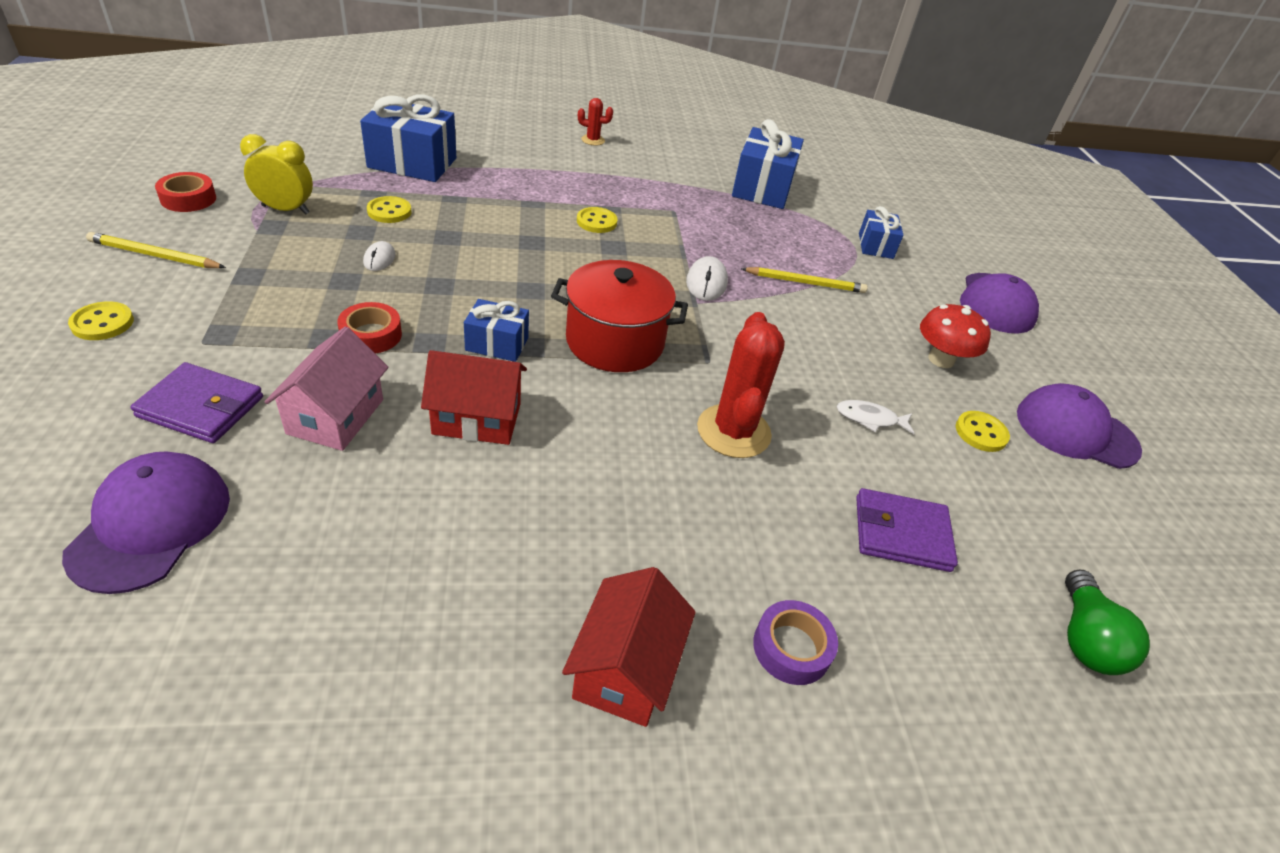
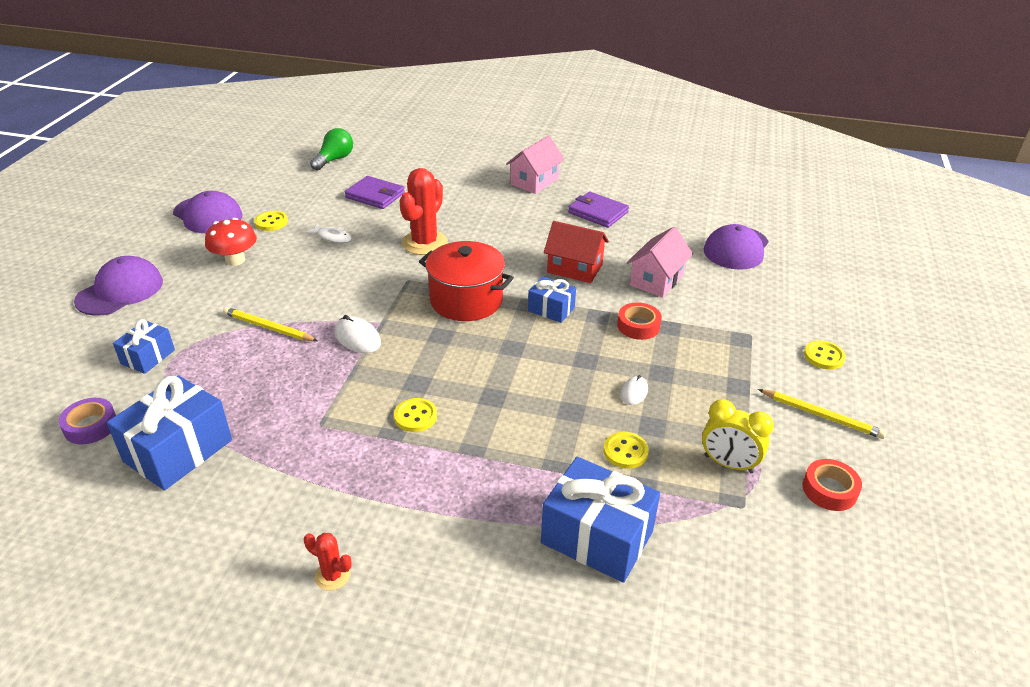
camera: 155 degrees left, 5 degrees down
purple wallet [130,362,263,443] -> purple wallet moved to [568,192,629,228]
red house [562,567,696,727] -> pink house [506,135,565,194]
white mouse [686,256,728,301] -> white mouse turned 75 degrees counterclockwise [334,315,381,353]
purple tape [753,600,838,685] -> purple tape moved to [59,398,116,444]

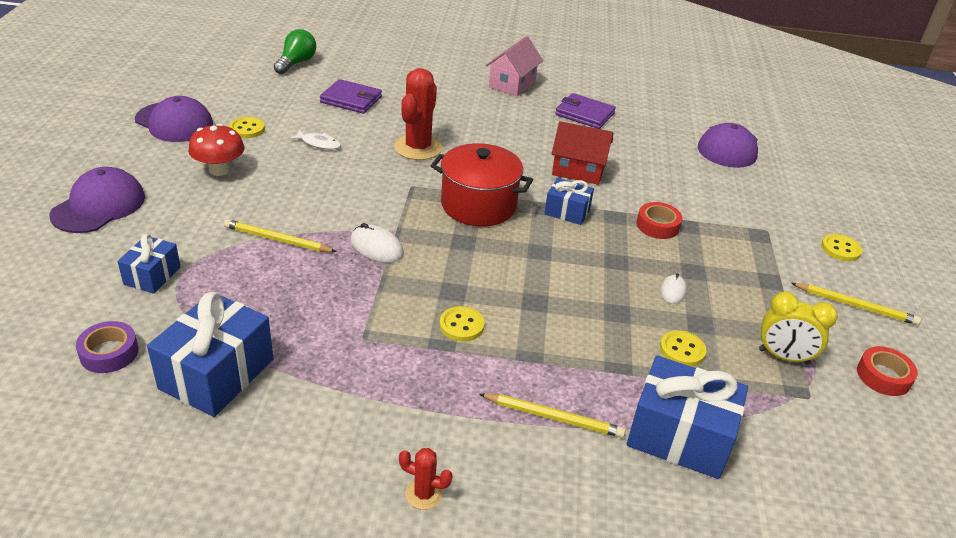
camera: 10 degrees left, 0 degrees up
pink house [627,227,693,298] -> none
none -> yellow pencil [479,393,626,438]

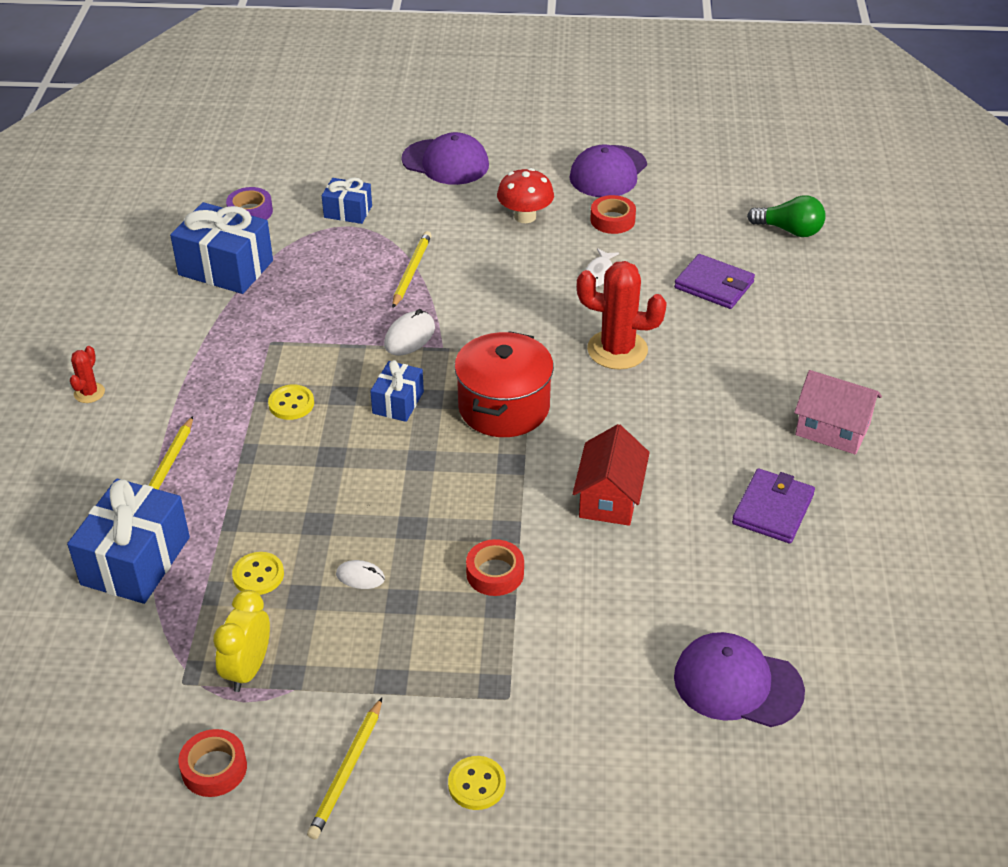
camera: 90 degrees right, 5 degrees up
yellow button [229,117,265,138] -> red tape [590,195,636,234]
purple wallet [320,79,382,114] -> purple wallet turned 75 degrees counterclockwise [674,254,755,309]
blue gift [544,178,594,225] -> blue gift moved to [370,360,424,422]

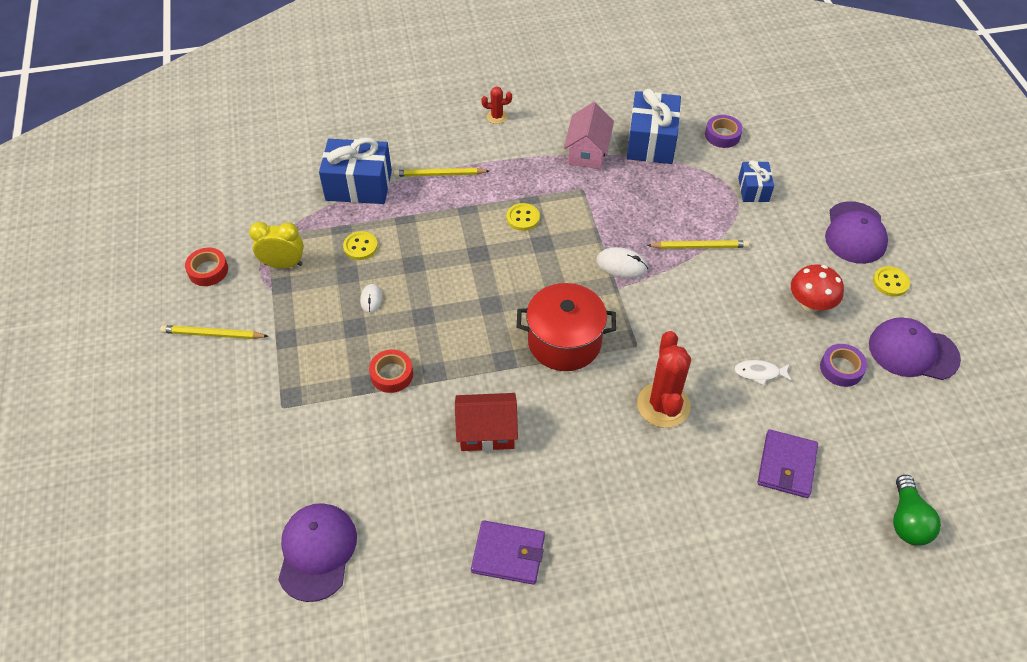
camera: 75 degrees right, 10 degrees up
blue gift [370,360,424,422] -> none
yellow button [448,756,506,810] -> yellow button moved to [873,266,910,297]
red tape [590,195,636,234] -> purple tape [820,344,867,387]
pink house [794,370,882,455] -> pink house moved to [564,102,614,169]

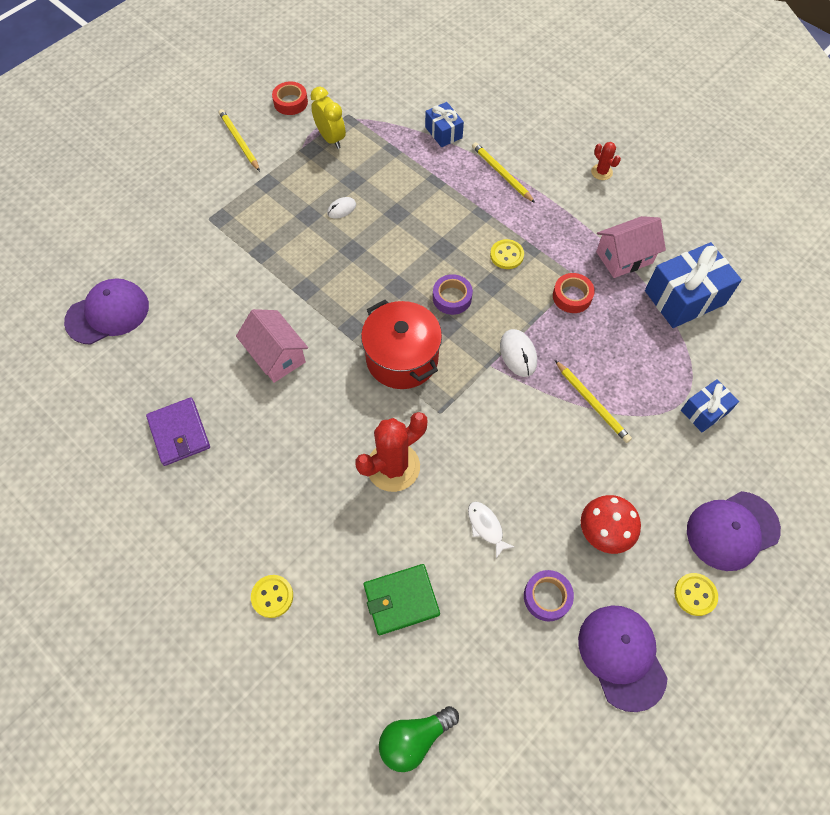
camera: 55 degrees right, 10 degrees up
blue gift [319,137,392,204] -> blue gift [425,102,464,147], size x0.56
yellow button [343,231,378,260] -> yellow button moved to [251,575,293,618]
red tape [369,350,413,393] -> red tape moved to [553,273,595,313]
red house [455,393,518,451] -> pink house [236,309,308,383]
purple tape [705,115,743,148] -> purple tape moved to [433,274,473,315]
purple wallet [757,429,818,498] -> green wallet [363,564,440,635]

